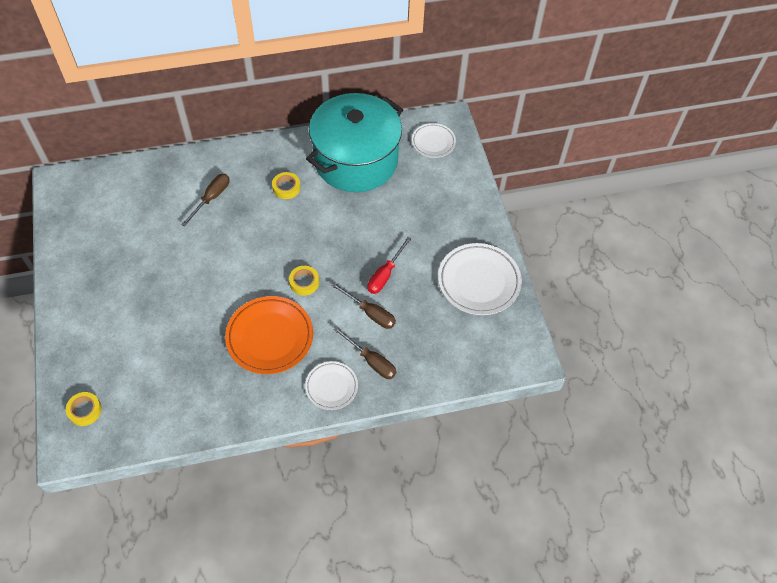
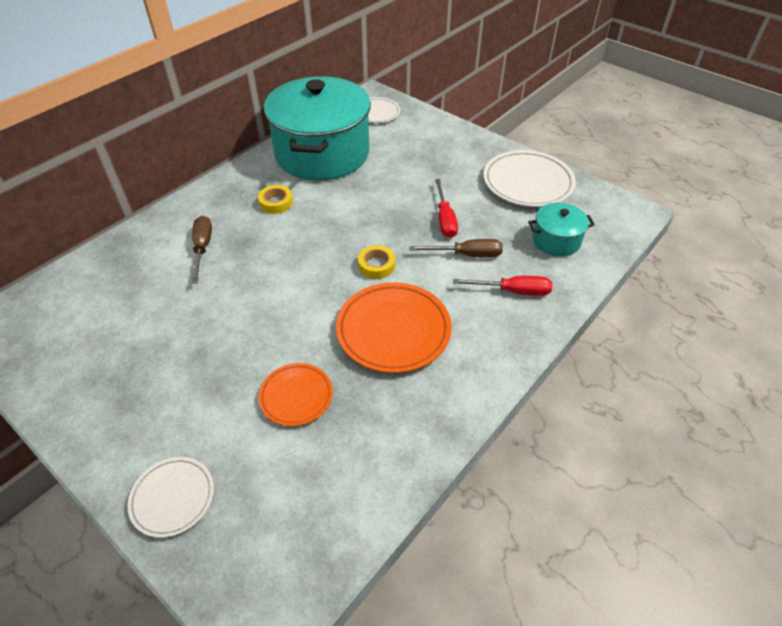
camera: 35 degrees left, 10 degrees down
yellow tape [66,392,102,426] -> none
white plate [305,361,358,410] -> white plate moved to [128,457,214,538]
brown screwdriver [333,326,396,379] -> red screwdriver [453,276,552,296]
none -> orange plate [258,363,333,426]
none -> turquoise pot [528,203,595,256]

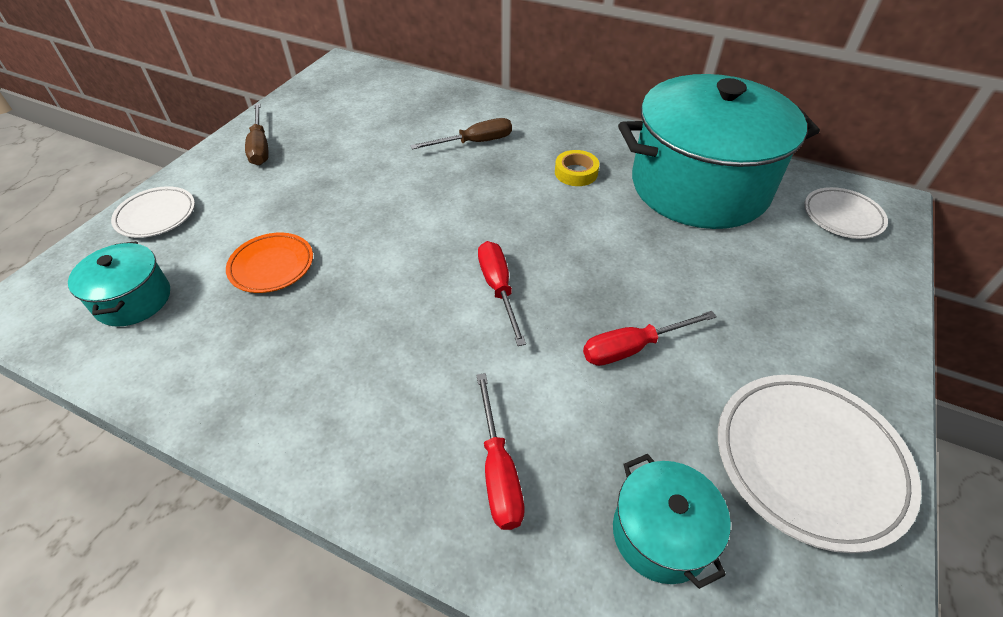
camera: 75 degrees right, 0 degrees up
orange plate [336,282,452,373] -> none
yellow tape [358,245,395,279] -> red screwdriver [478,241,526,346]
brown screwdriver [410,239,503,257] -> brown screwdriver moved to [245,103,269,165]
none -> turquoise pot [68,241,170,327]

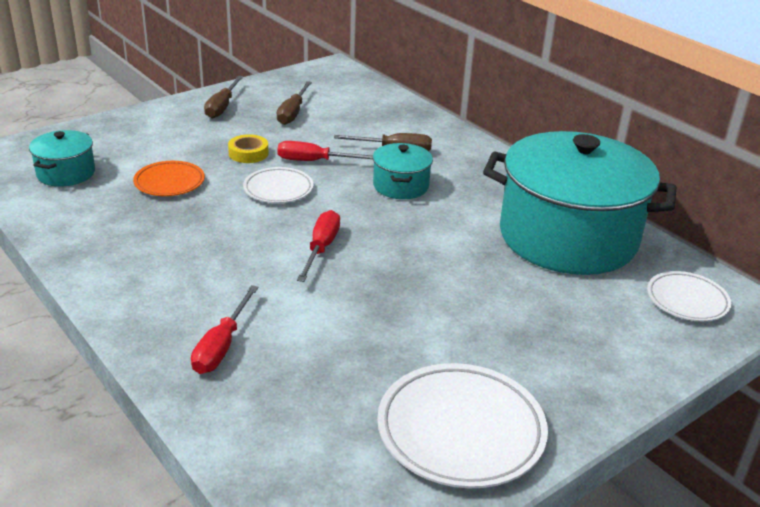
camera: 25 degrees right, 15 degrees down
white plate [111,186,195,238] -> white plate moved to [243,167,313,203]
yellow tape [555,150,599,186] -> yellow tape moved to [228,134,269,163]
red screwdriver [583,311,717,366] -> red screwdriver moved to [277,141,373,161]
turquoise pot [613,454,731,589] -> turquoise pot moved to [373,143,433,199]
none -> brown screwdriver [277,81,312,125]

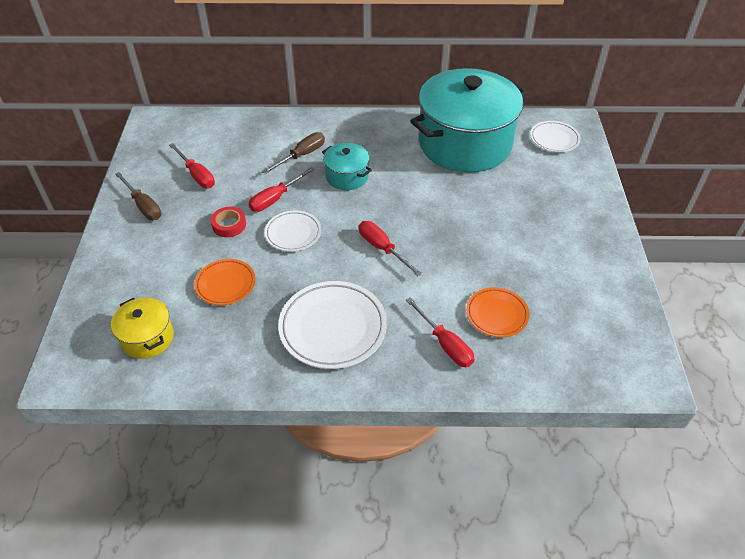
camera: 50 degrees left, 15 degrees up
turquoise pot [29,130,95,187] -> yellow pot [111,297,174,359]
yellow tape [228,134,269,163] -> red tape [211,207,246,237]
brown screwdriver [277,81,312,125] -> red screwdriver [169,143,215,188]
white plate [377,363,548,488] -> white plate moved to [278,281,387,369]
none -> orange plate [466,287,529,337]

